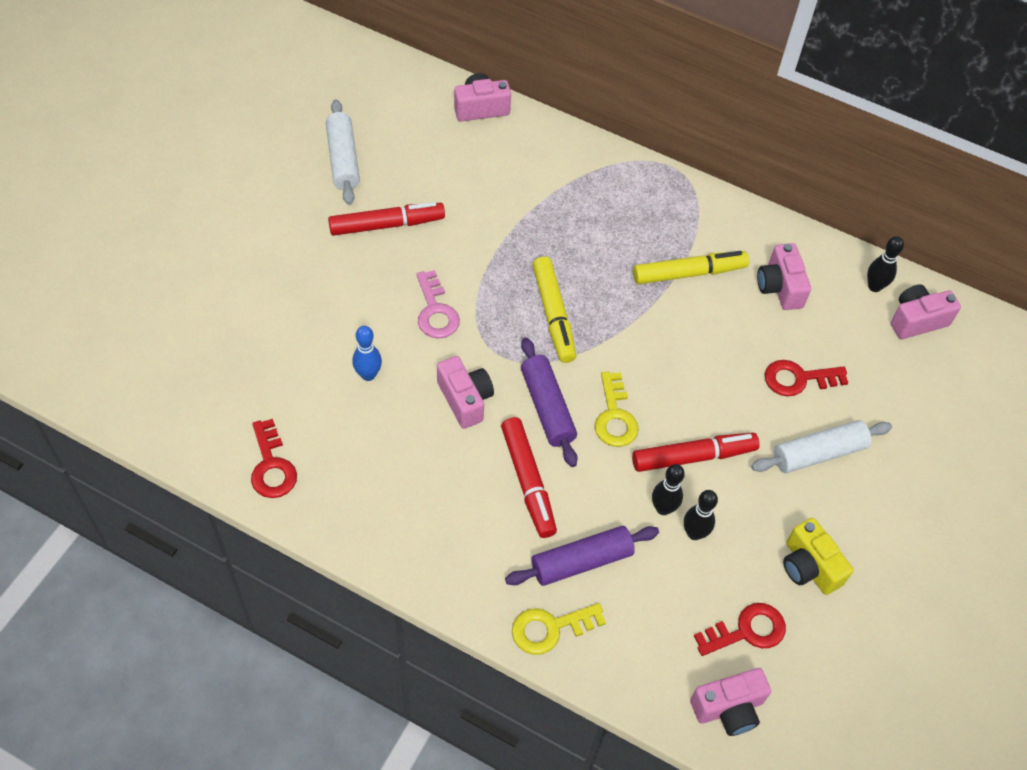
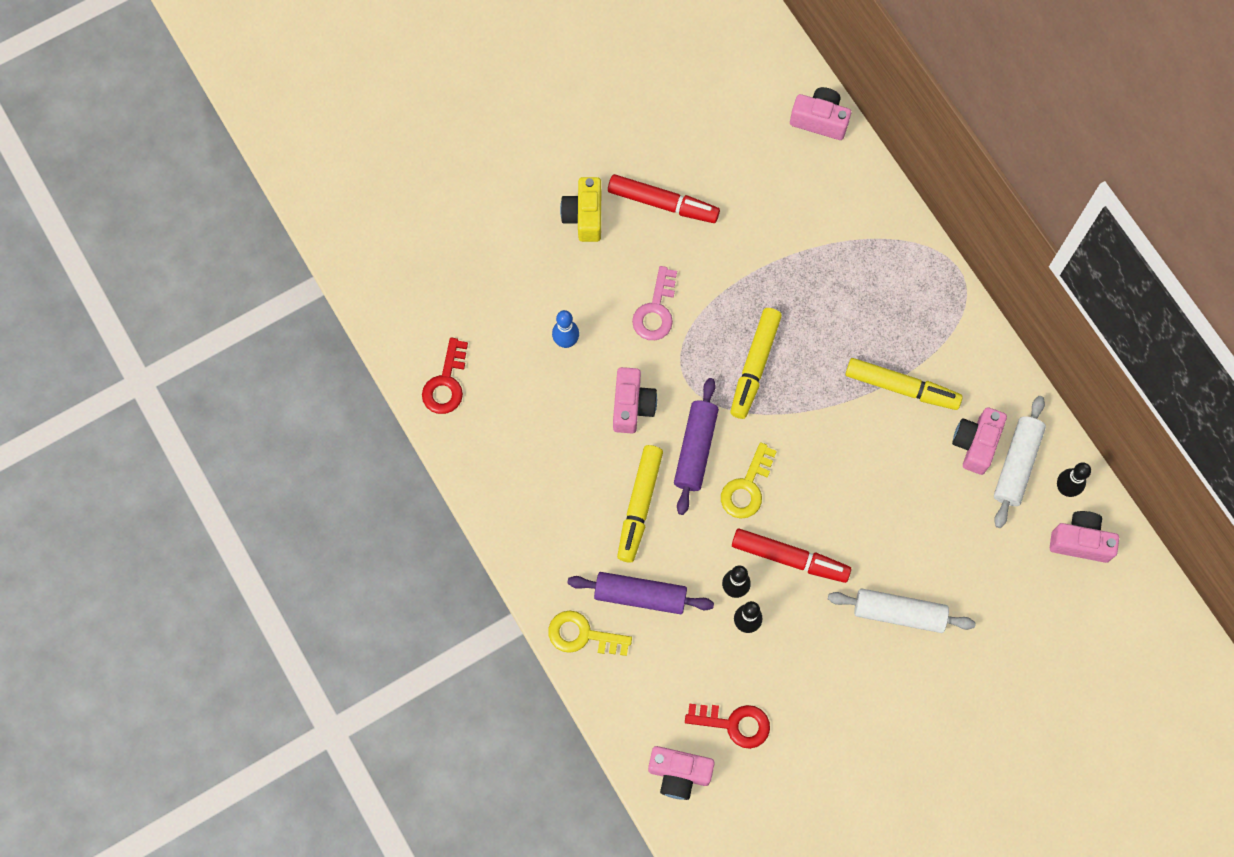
camera: 35 degrees right, 15 degrees up
white rolling pin [326,100,360,205] -> white rolling pin moved to [994,396,1046,528]
red marker [501,417,557,538] -> yellow marker [617,445,663,563]
red key [765,360,848,397] -> none
yellow camera [783,518,853,595] -> yellow camera moved to [560,177,601,242]

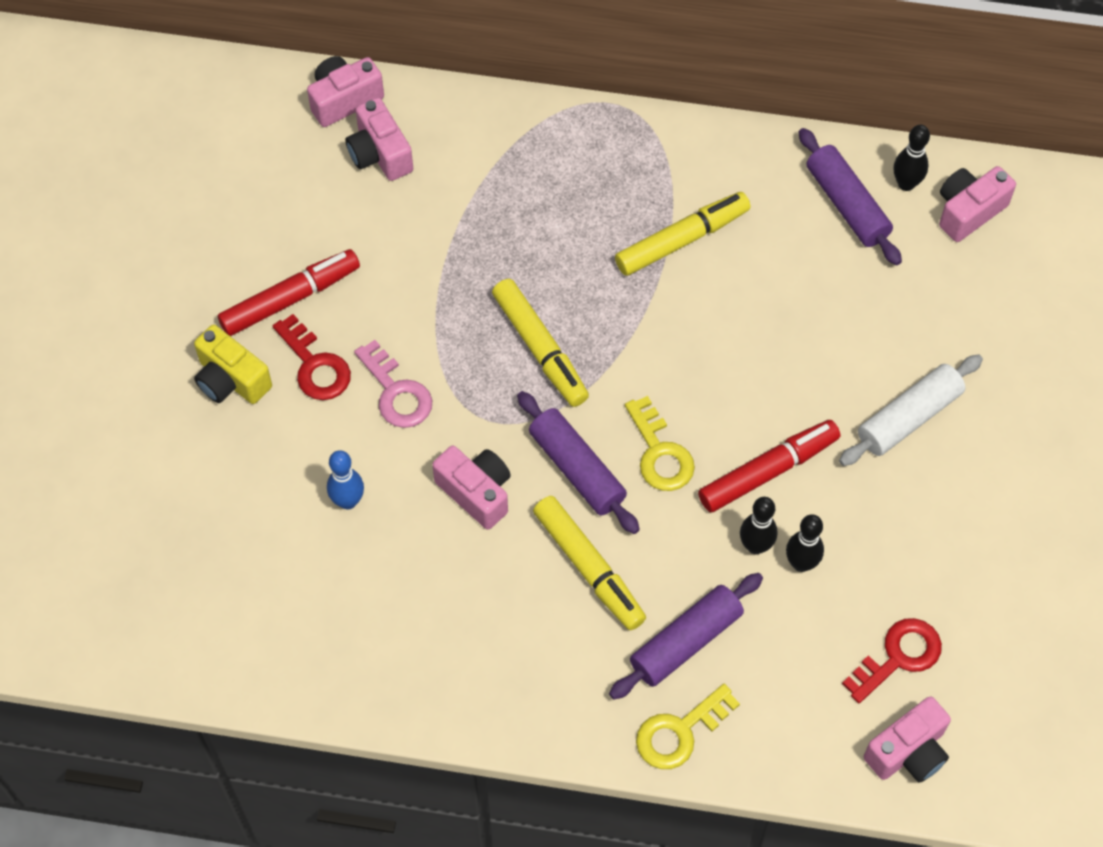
camera: 50 degrees left, 10 degrees down
red key [422,338,468,414] -> red key moved to [273,314,351,400]
pink camera [952,407,1007,475] -> pink camera moved to [345,97,413,181]
white rolling pin [994,396,1046,528] -> purple rolling pin [799,128,902,265]

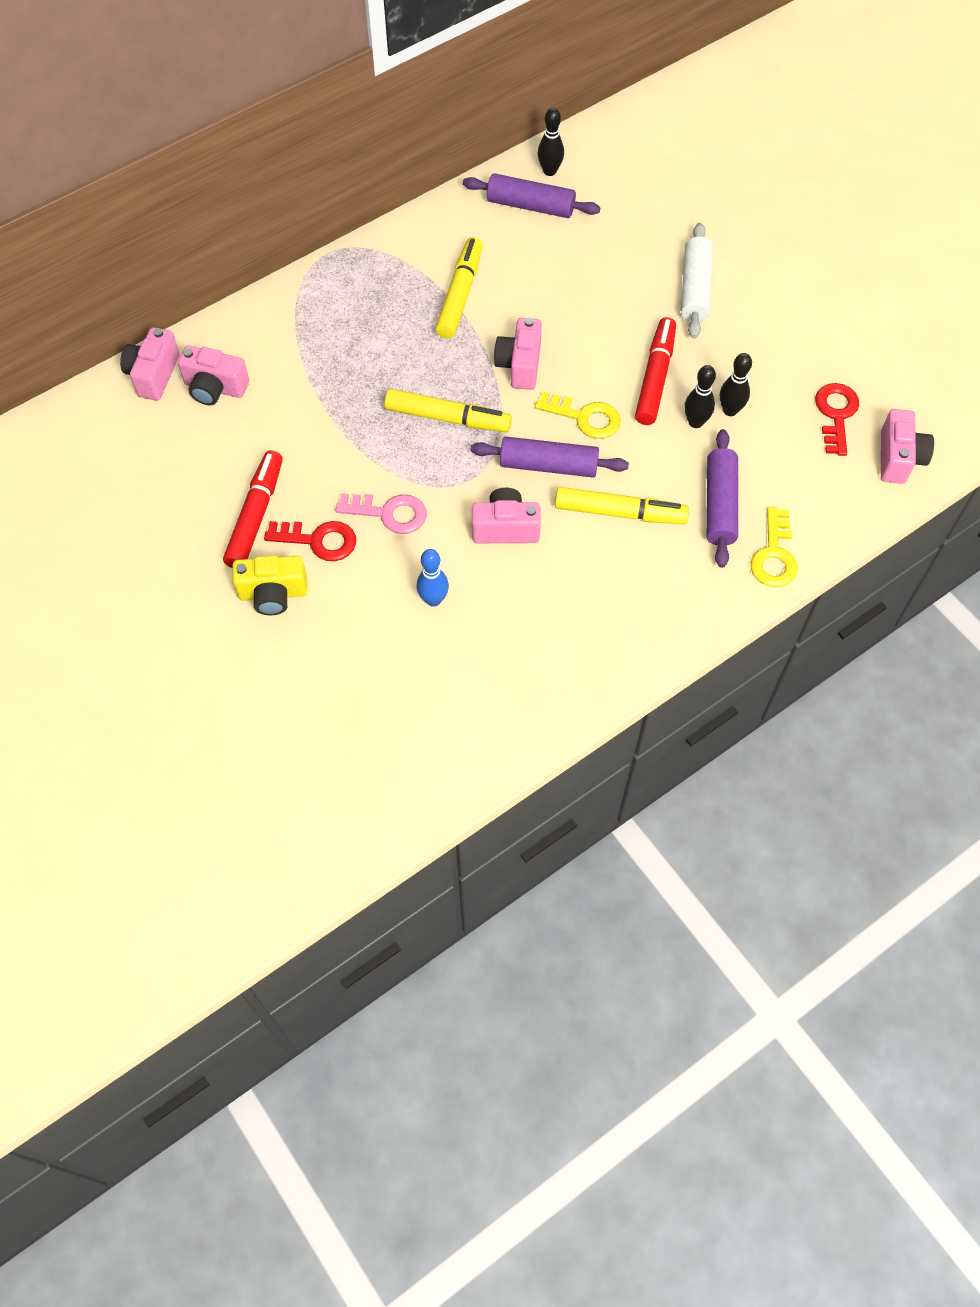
camera: 45 degrees left, 0 degrees up
pink camera [939,166,1016,242] -> pink camera moved to [494,318,542,390]

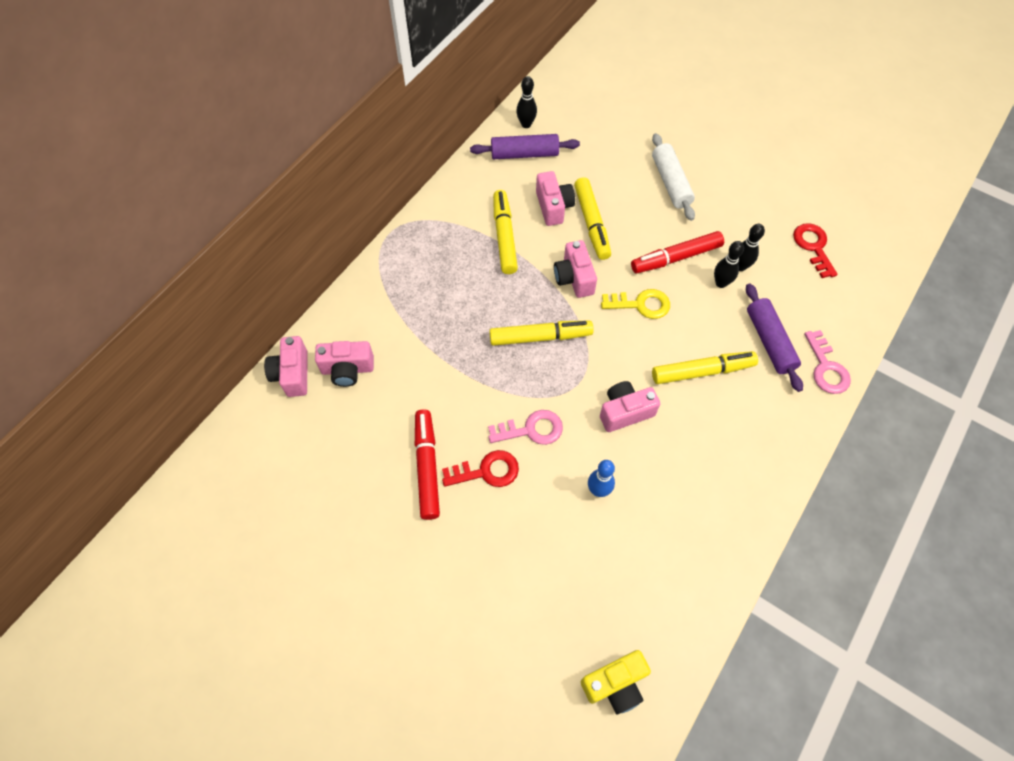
camera: 20 degrees left, 0 degrees up
yellow camera [232,555,307,615] -> yellow camera moved to [581,650,651,715]
purple rolling pin [471,437,629,477] -> none
red marker [635,317,676,425] -> red marker turned 105 degrees counterclockwise [631,231,724,273]
yellow key [751,507,798,587] -> pink key [804,330,851,394]
pink camera [881,409,934,484] -> pink camera moved to [536,171,575,226]
none -> yellow marker [574,177,611,260]

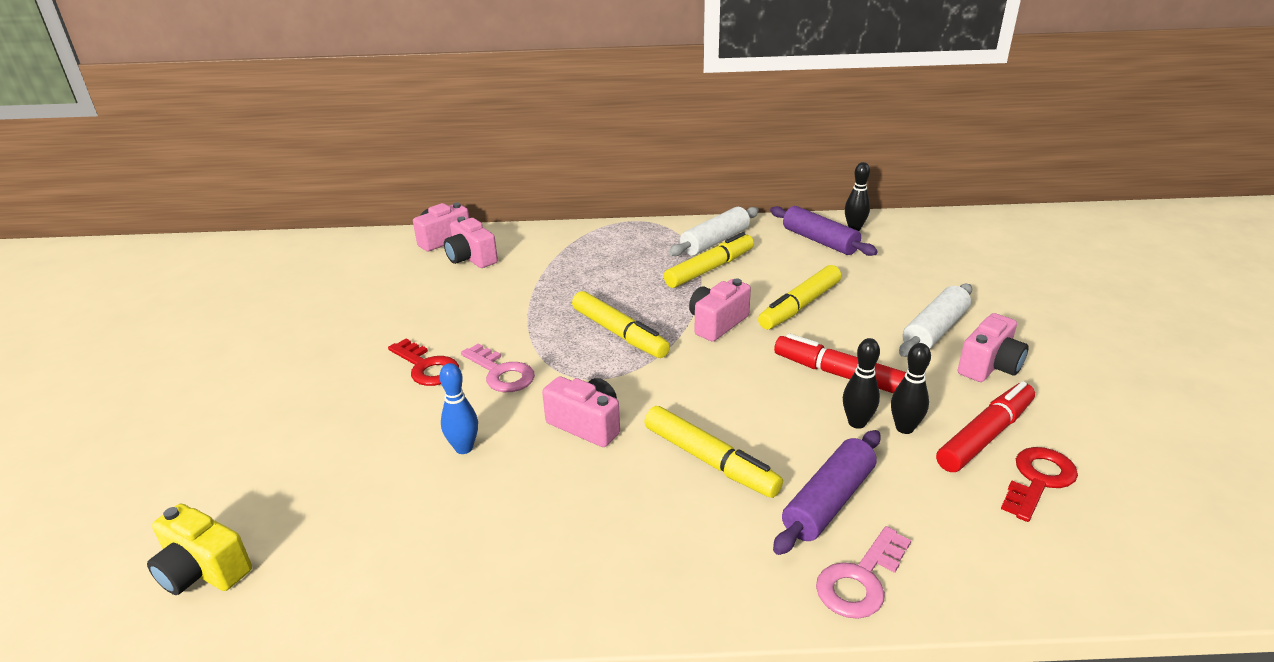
camera: 55 degrees right, 30 degrees down
red marker [415,410,440,520] -> red marker moved to [936,381,1035,472]
pink camera [536,171,575,226] -> pink camera moved to [958,313,1029,382]
yellow key [601,289,670,319] -> none
none -> white rolling pin [669,207,759,256]

